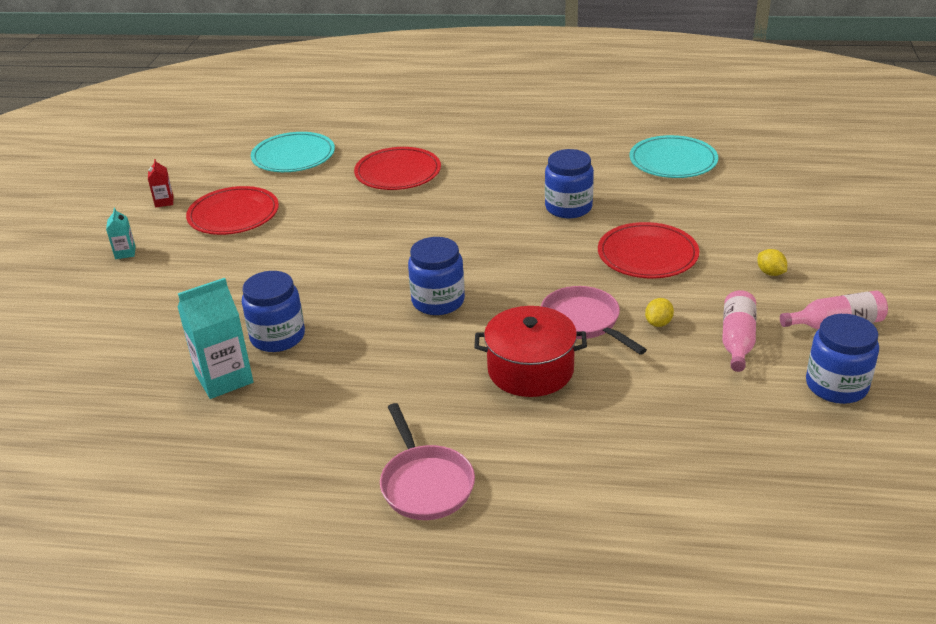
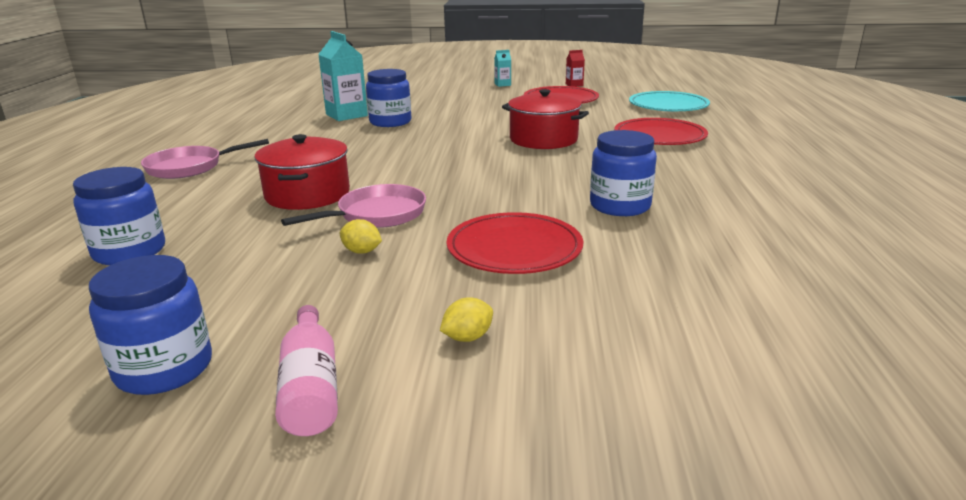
camera: 85 degrees right, 10 degrees down
blue jar [408,237,465,315] -> blue jar moved to [73,167,165,265]
turquoise plate [629,135,718,178] -> none
pink bottle [722,290,757,372] -> none
none -> red pot [502,89,589,149]

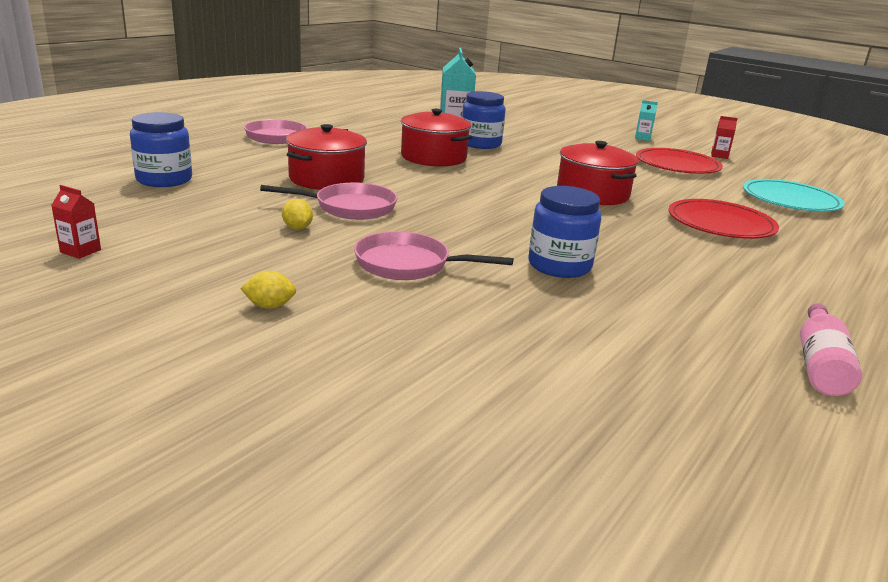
camera: 30 degrees right, 0 degrees up
blue jar [89,255,212,395] -> red carton [51,185,101,259]
pink bottle [275,305,338,436] -> pink bottle moved to [800,303,862,396]
red plate [446,212,583,274] -> pink pan [354,231,513,280]
none -> red pot [401,109,472,167]

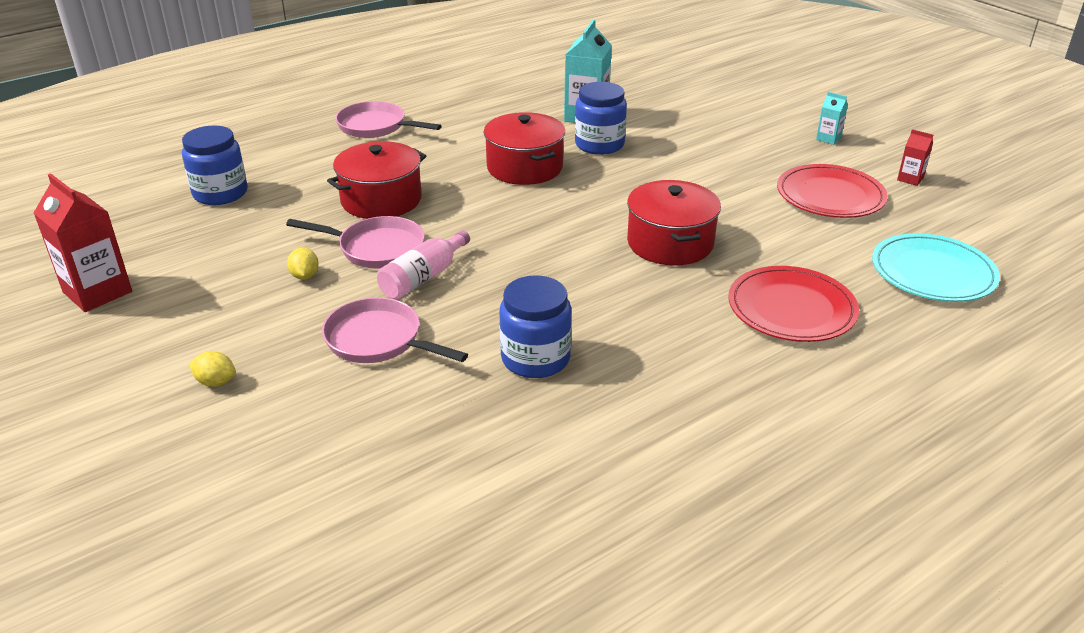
camera: 20 degrees right, 10 degrees up
red carton [51,185,101,259] -> red carton [34,173,132,312], size x2.02
pink bottle [800,303,862,396] -> pink bottle moved to [377,230,470,299]

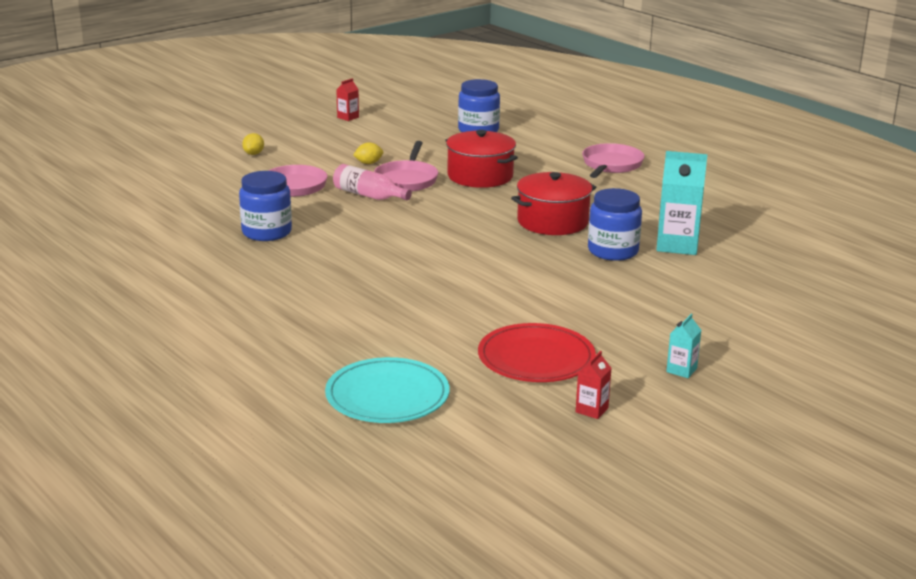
camera: 85 degrees right, 10 degrees down
red carton [34,173,132,312] -> red carton [336,78,359,121], size x0.50
red pot [627,180,721,265] -> none
red plate [728,266,859,342] -> none

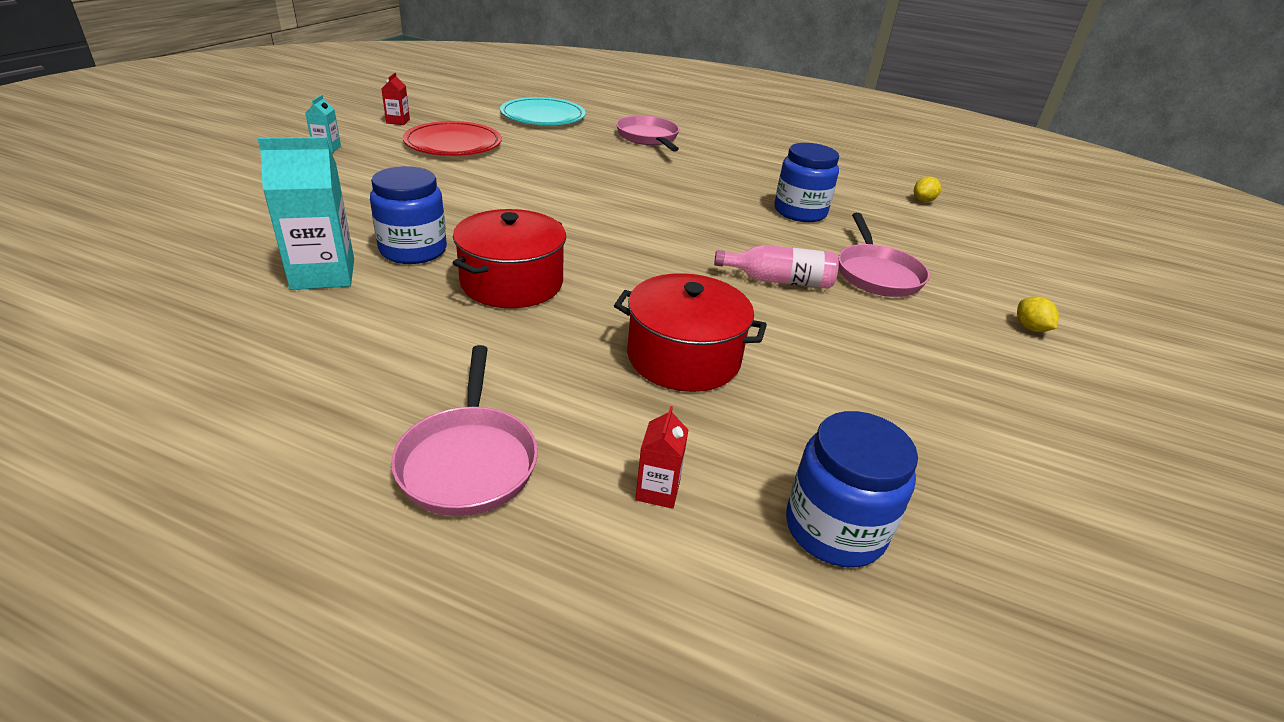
camera: 150 degrees right, 10 degrees up
red carton [336,78,359,121] -> red carton moved to [635,406,688,509]
yellow lemon [353,142,383,164] -> yellow lemon moved to [914,176,941,202]
pink pan [374,141,438,191] -> pink pan moved to [616,116,679,151]

